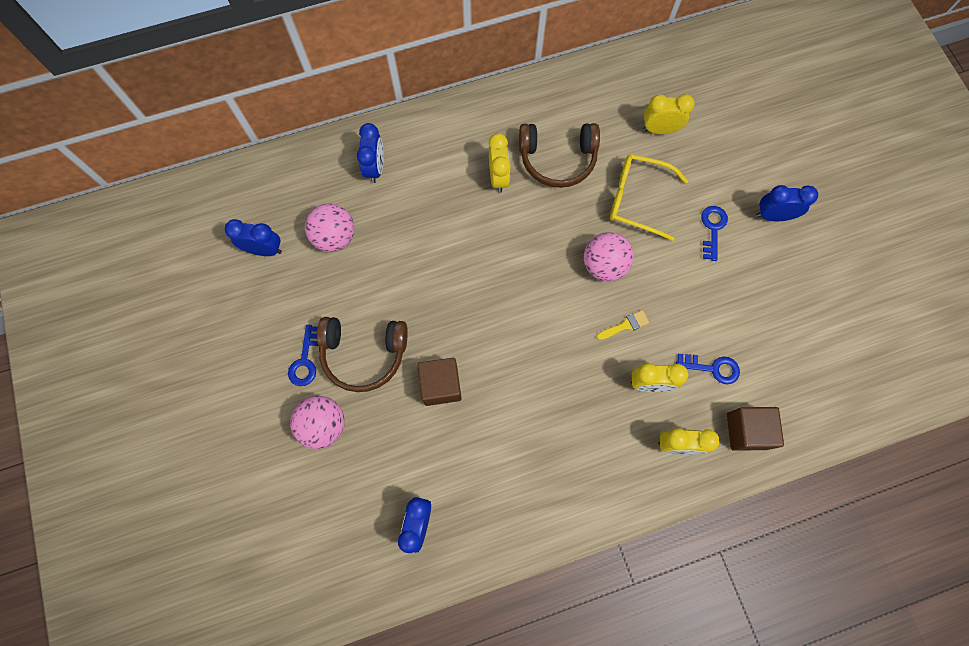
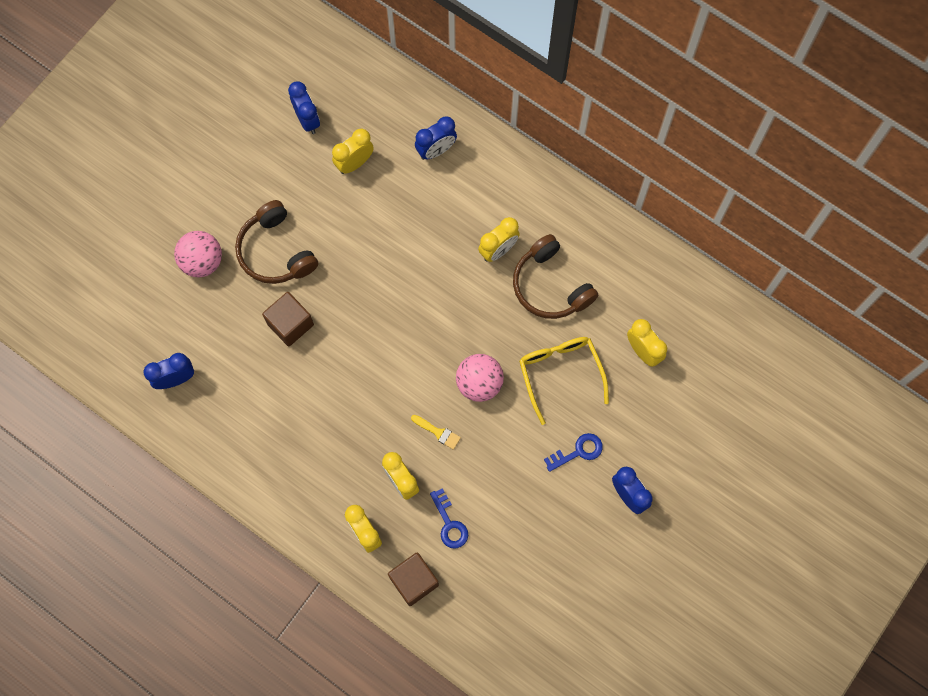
camera: 55 degrees right, 0 degrees up
blue key [288,325,318,386] -> none
pink ball [305,203,354,252] -> yellow clock [332,128,374,174]

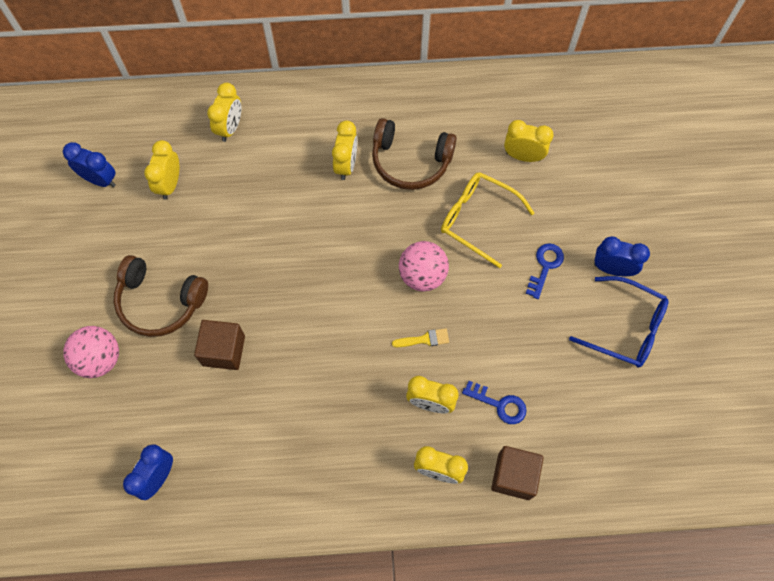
camera: 40 degrees left, 5 degrees down
blue clock [415,116,457,160] -> yellow clock [207,83,241,142]
none -> blue glasses [569,276,669,368]

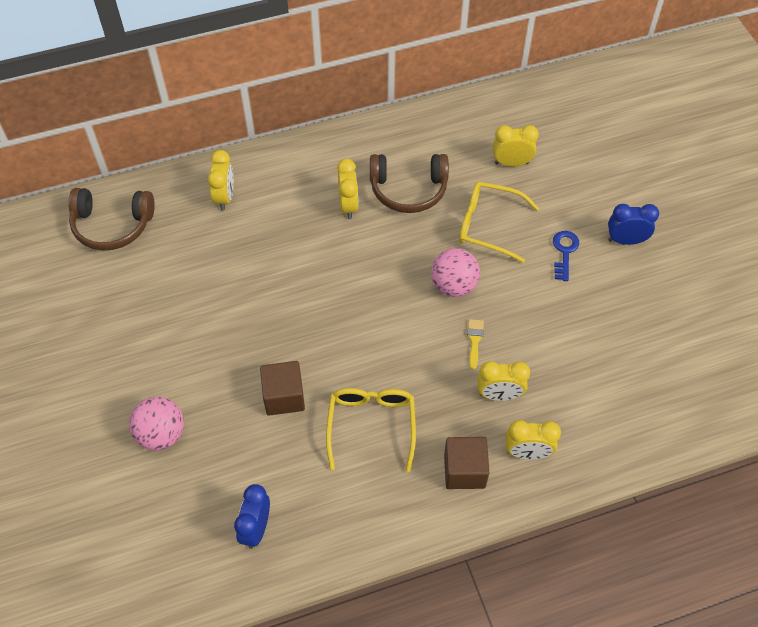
camera: 15 degrees left, 10 degrees down
blue clock [63,142,116,187] -> none
brown headphones [113,255,208,337] -> brown headphones moved to [68,188,155,250]
yellow clock [144,140,179,200] -> none
yellow brush [392,328,449,347] -> yellow brush turned 60 degrees counterclockwise [467,319,484,370]
blue key [462,381,527,424] -> none
brown cube [491,446,544,500] -> brown cube moved to [444,437,489,489]
blue glasses [569,276,669,368] -> none
none -> yellow glasses [326,388,416,472]

